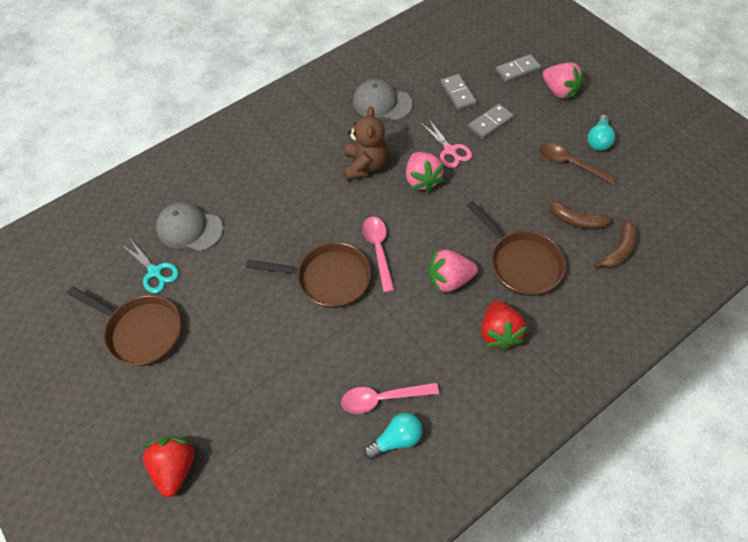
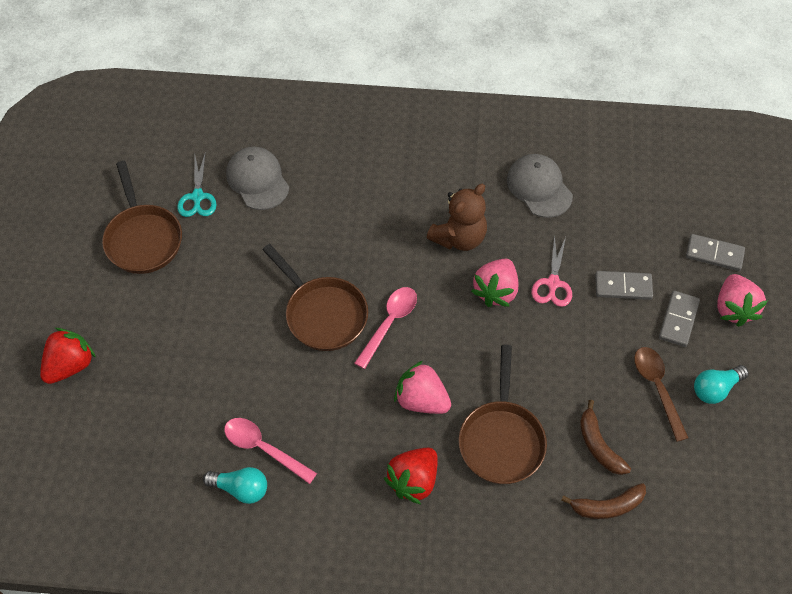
camera: 40 degrees right, 0 degrees up
grey domino [440,74,477,110] -> grey domino moved to [659,291,700,347]

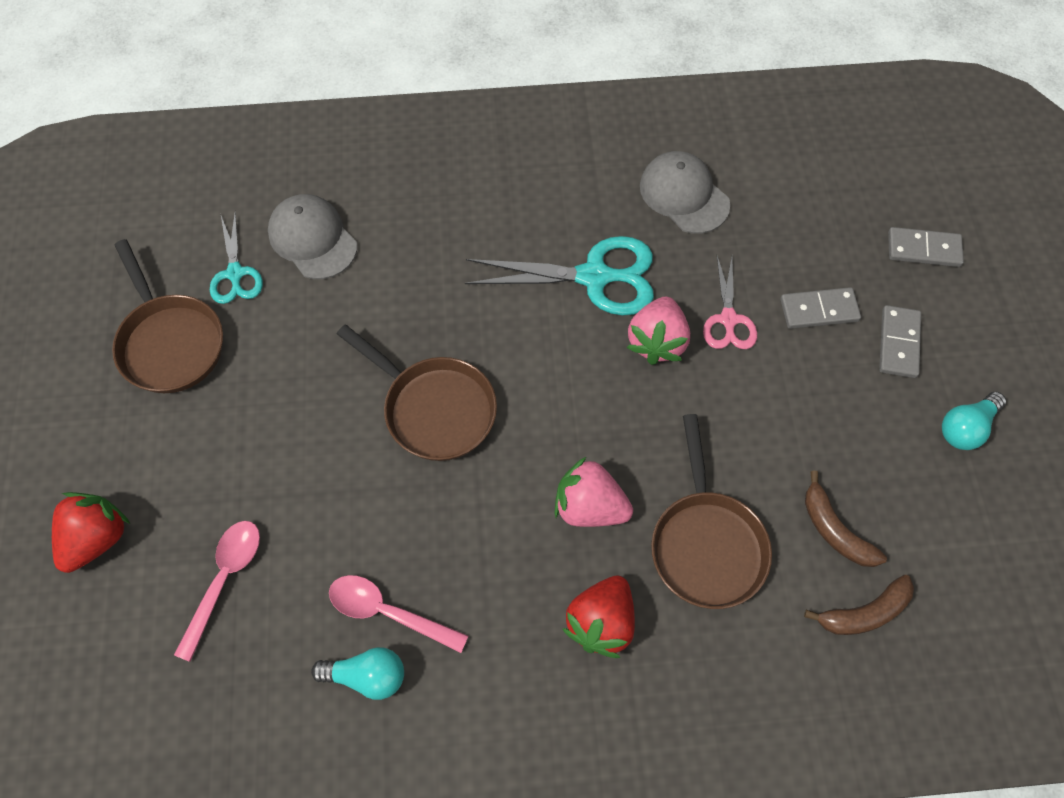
camera: 10 degrees left, 5 degrees up
pink spoon [354,287,417,369] -> pink spoon moved to [174,521,260,662]
brown teddy bear [427,184,487,251] -> turquoise scissors [465,236,654,315]
brown spoon [634,347,688,442] -> none
pink strawberry [717,274,768,327] -> none

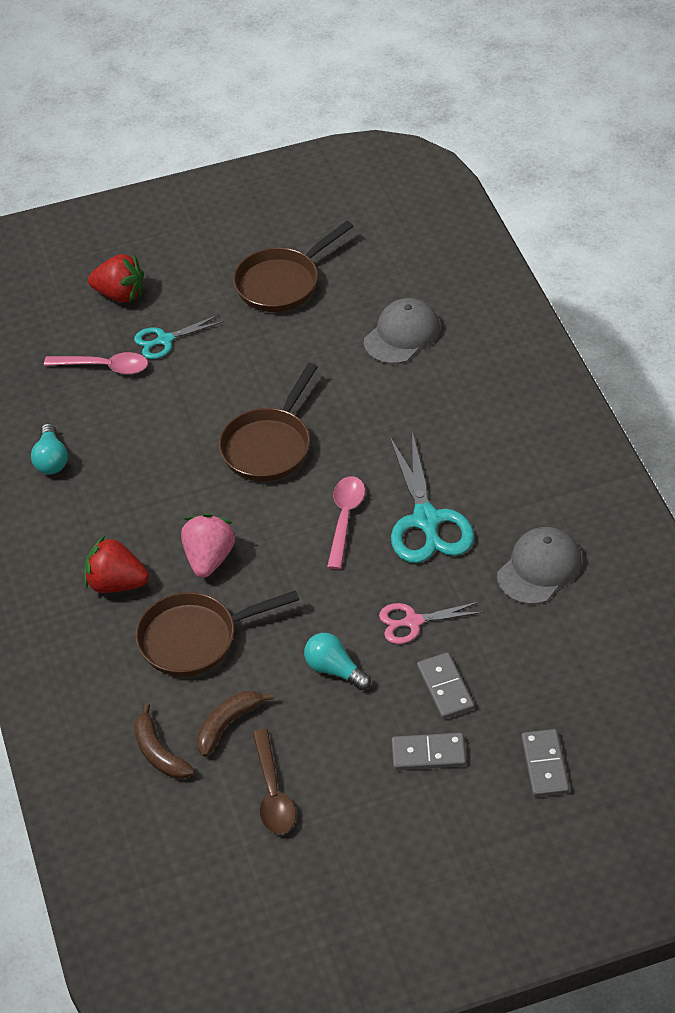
camera: 80 degrees right, 15 degrees down
turquoise scissors [210,212,263,304] -> turquoise scissors moved to [134,315,224,359]
pink spoon [329,575,468,653] -> pink spoon moved to [327,476,365,569]
pink strawberry [626,296,690,365] -> none
turquoise light bulb [942,392,1006,450] -> turquoise light bulb moved to [304,633,371,690]
none -> brown spoon [253,729,296,834]

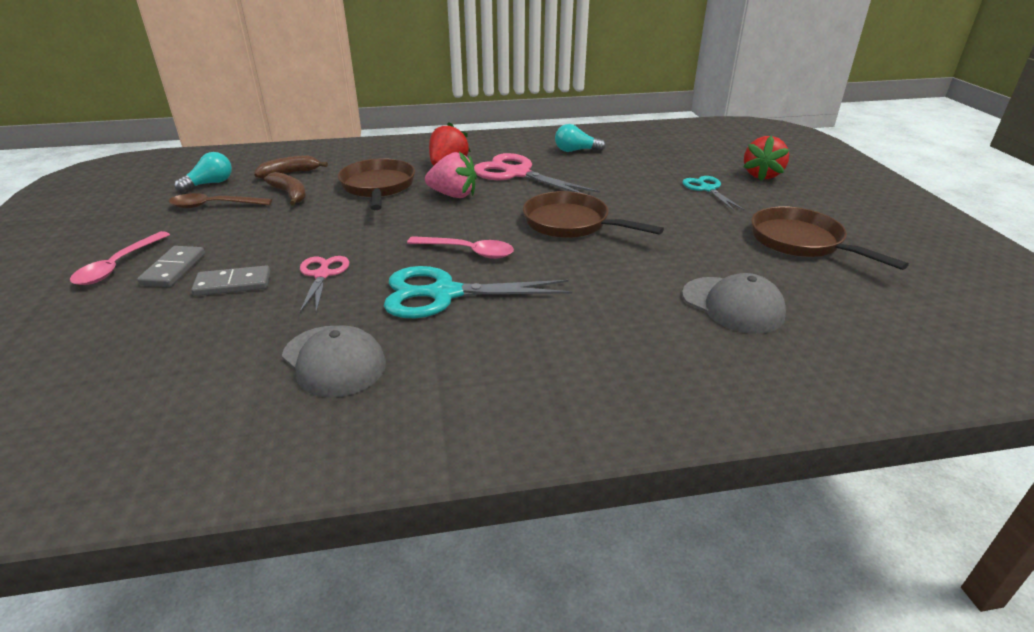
camera: 95 degrees right, 15 degrees down
pink spoon [44,352,148,374] -> pink spoon moved to [70,231,170,285]
turquoise light bulb [304,633,371,690] -> turquoise light bulb moved to [174,152,232,192]
grey domino [521,729,569,797] -> none
none -> pink scissors [474,153,600,193]

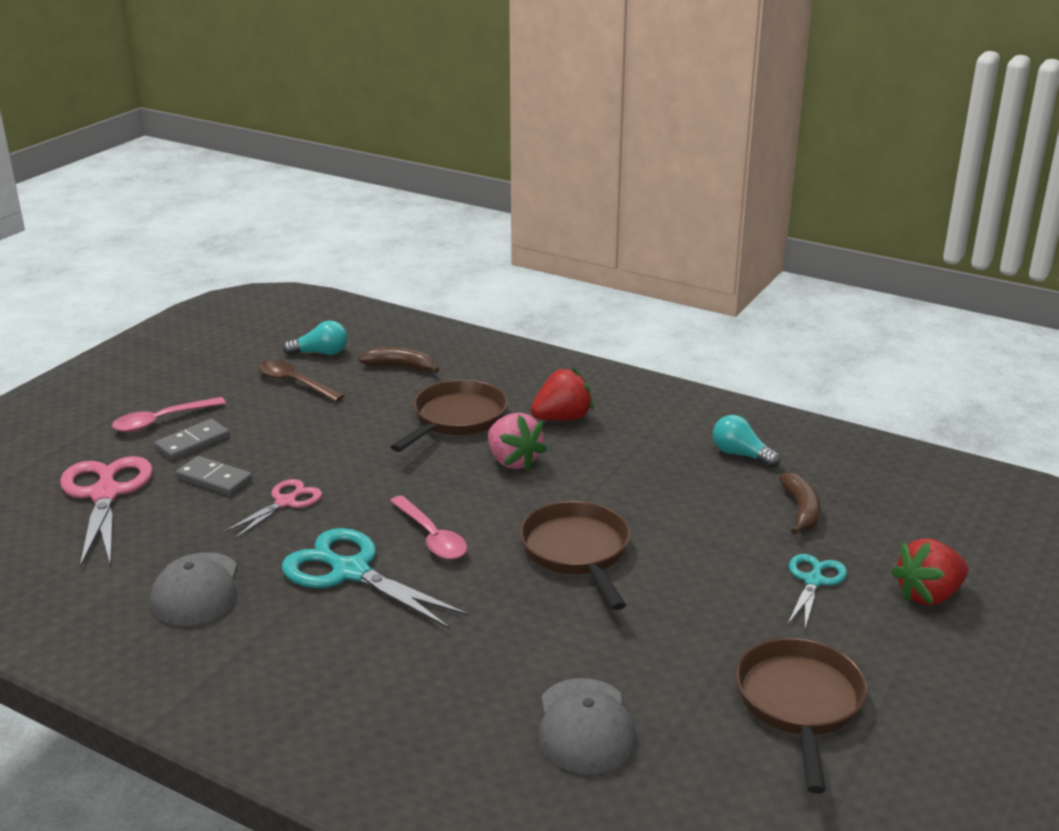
camera: 40 degrees right, 5 degrees down
brown banana [264,172,306,205] -> brown banana moved to [779,473,820,535]
pink scissors [474,153,600,193] -> pink scissors moved to [60,456,153,568]

